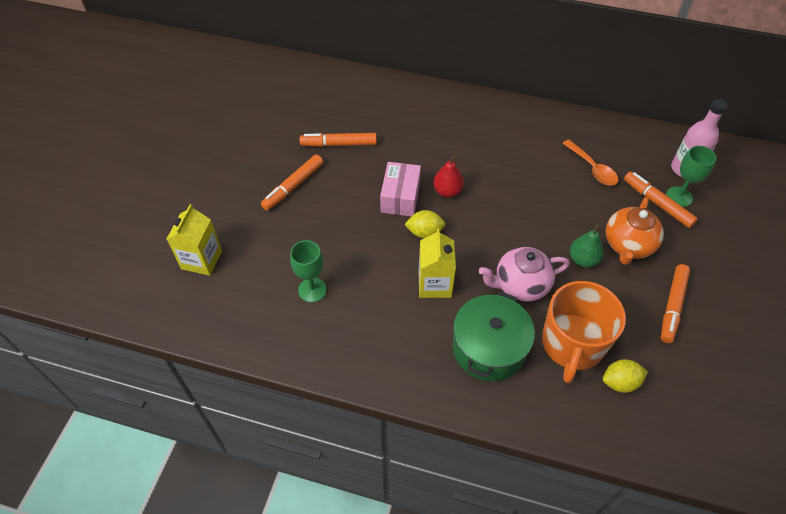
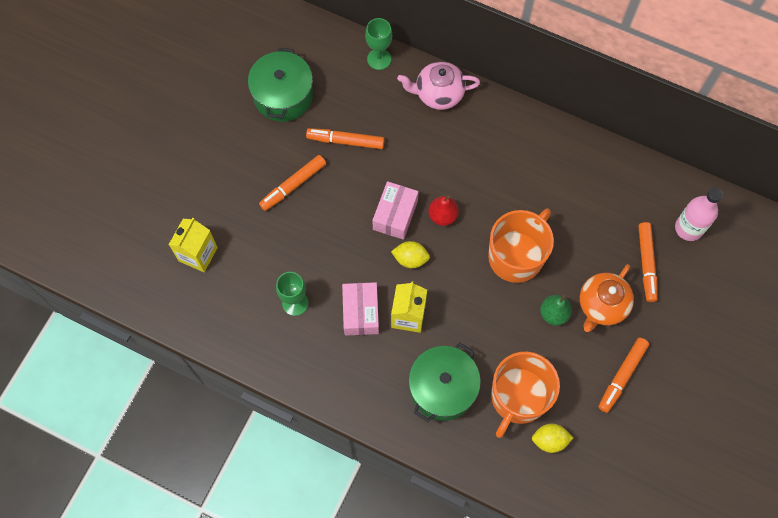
camera: 10 degrees right, 15 degrees up
pink teapot [479,247,570,302] -> pink teapot moved to [397,62,480,110]
orange spoon [562,139,618,186] -> none
orange marker [624,171,698,228] -> orange marker turned 150 degrees counterclockwise [638,222,658,302]
green goblet [666,146,716,207] -> green goblet moved to [365,18,392,70]
none -> green pot [248,48,313,122]
none -> pink box [342,282,379,336]
none -> orange mug [488,208,554,283]

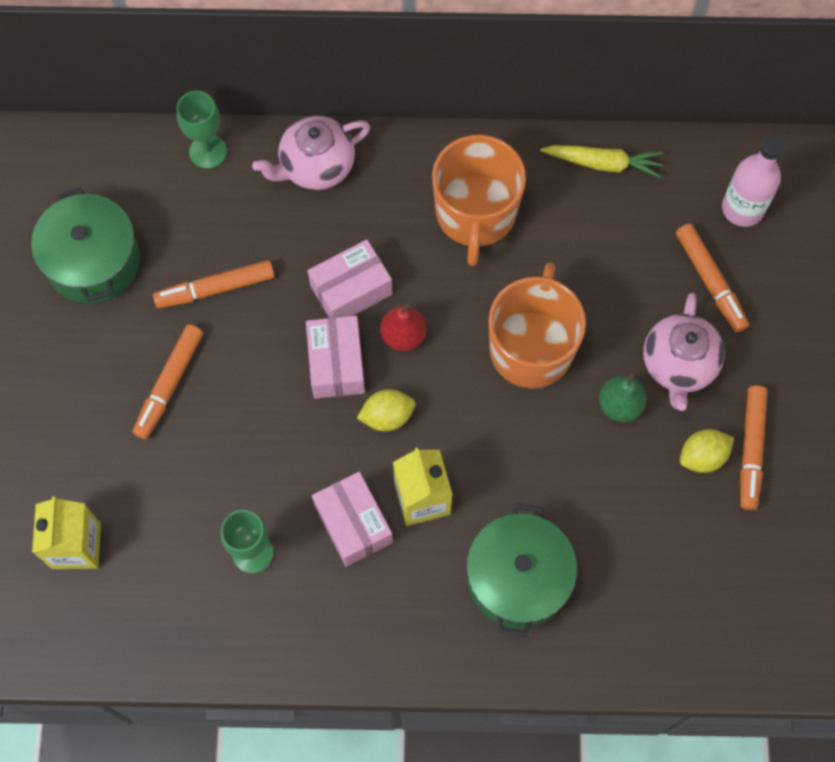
camera: 25 degrees left, 0 degrees up
orange mug [491,352,560,438] -> orange mug moved to [432,135,526,266]
yellow lemon [532,424,573,453] -> yellow lemon moved to [680,429,734,473]
orange teapot [580,264,634,332] -> pink teapot [643,293,725,411]
none -> pink box [308,239,392,318]
none -> yellow carrot [540,145,663,178]

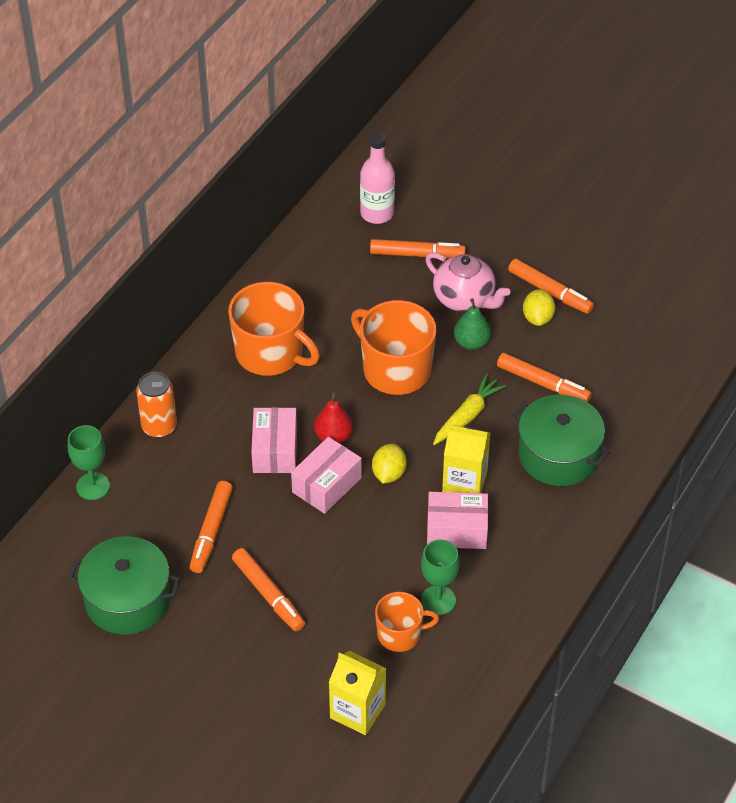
camera: 60 degrees left, 20 degrees down
pink teapot [252,116,370,190] -> orange can [136,372,177,438]
pink box [306,316,365,399] -> pink box turned 75 degrees counterclockwise [291,437,362,514]
yellow carrot [540,145,663,178] -> yellow carrot moved to [433,374,506,445]
none -> orange mug [375,592,439,652]
none -> orange marker [497,353,592,402]

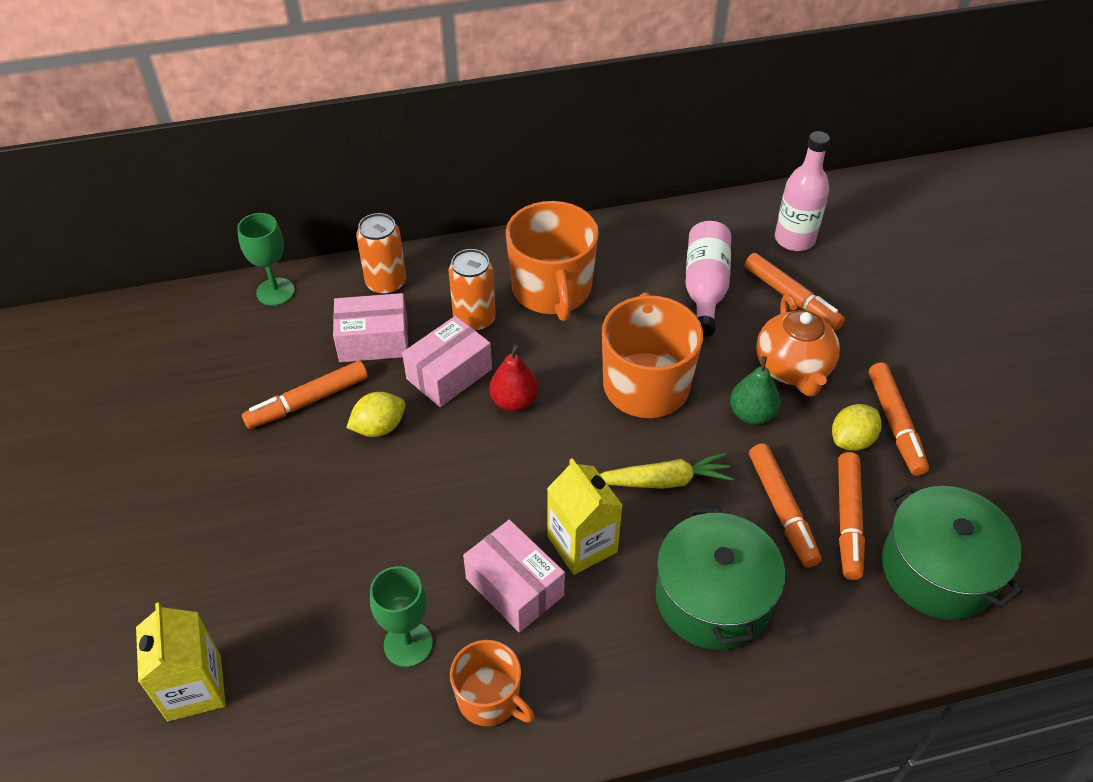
camera: 45 degrees right, 0 degrees up
green pot [68,536,180,635] -> green pot moved to [882,485,1023,620]
orange marker [232,548,305,631] -> orange marker moved to [838,452,865,580]
pink box [291,437,362,514] -> pink box moved to [333,293,408,362]
yellow lemon [372,443,407,484] -> yellow lemon moved to [346,392,405,437]
orange mug [375,592,439,652] -> orange mug moved to [450,640,534,726]
pink teapot [425,252,511,312] -> orange teapot [756,294,840,396]
none -> orange can [448,249,496,332]
none -> pink bottle [685,221,731,337]

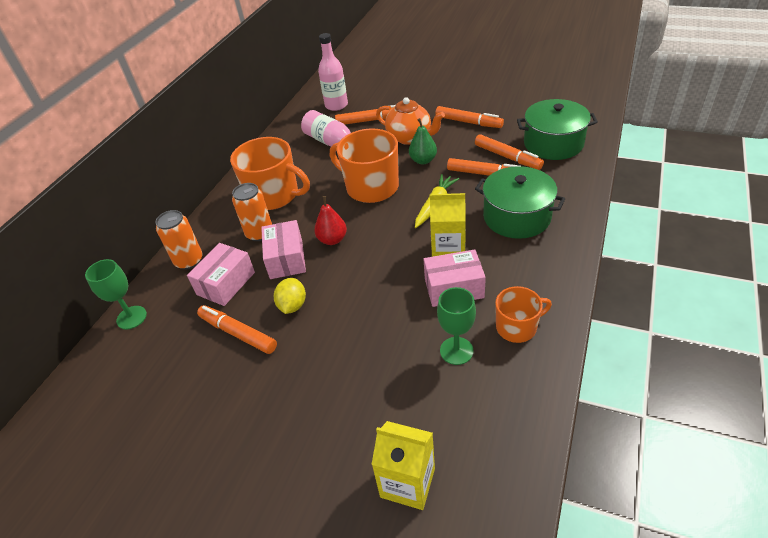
camera: 50 degrees left, 5 degrees down
orange marker [242,361,368,429] -> orange marker turned 120 degrees clockwise [197,305,277,354]
yellow lemon [832,404,882,451] -> none

